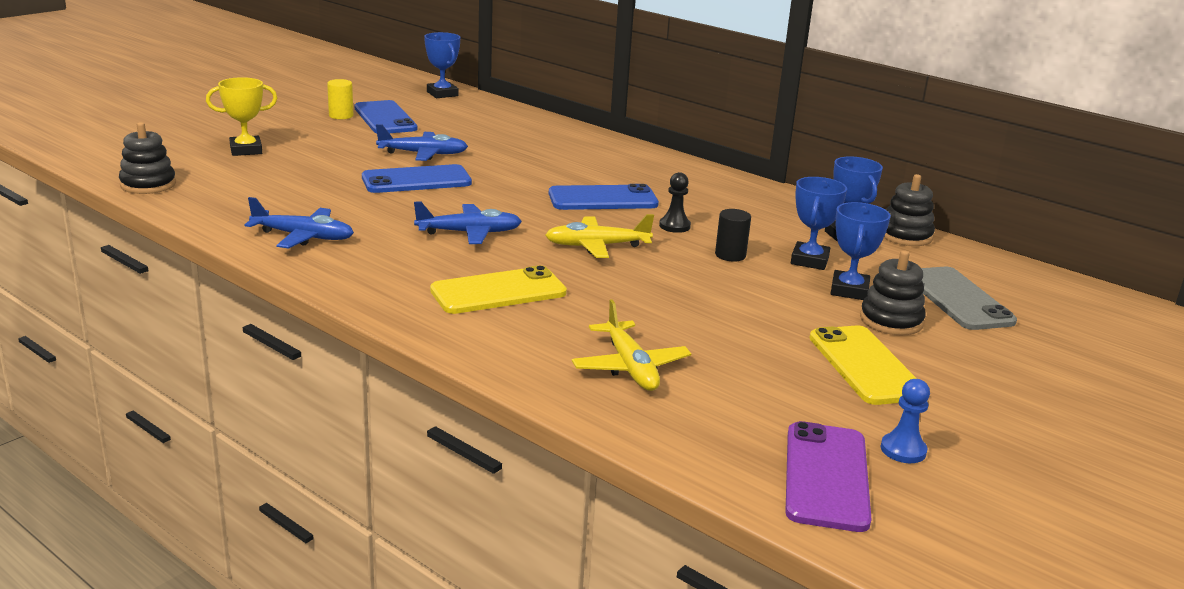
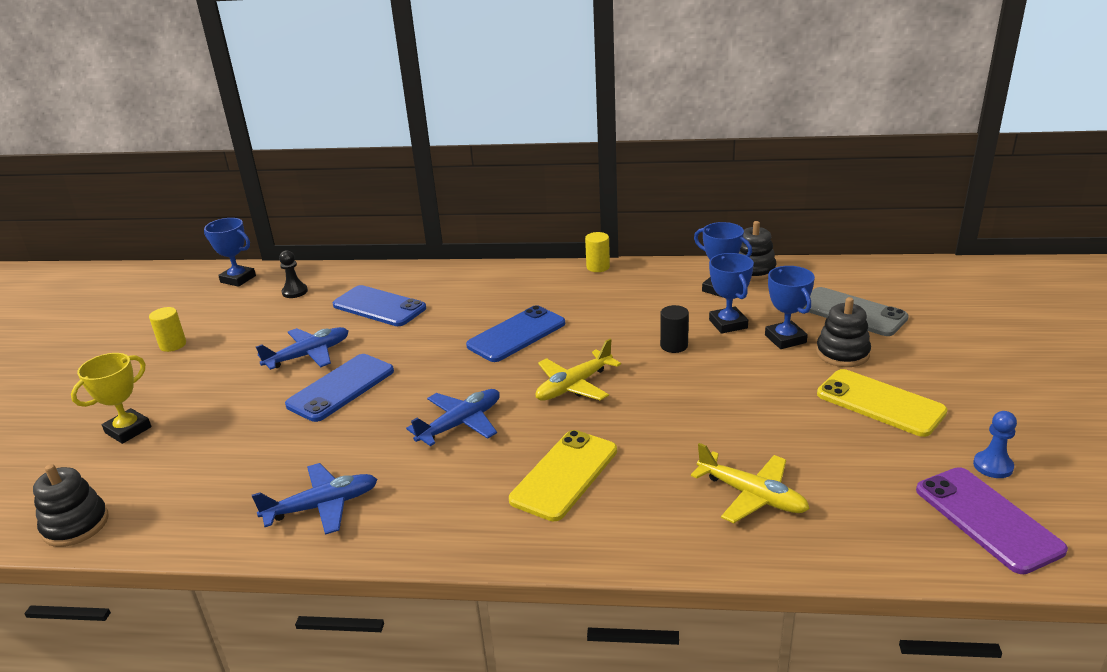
camera: 30 degrees left, 5 degrees up
blue phone [354,100,418,133] -> blue phone moved to [333,285,426,326]
black pawn [659,172,691,233] -> black pawn moved to [279,250,308,298]
none -> yellow cylinder [585,232,610,272]

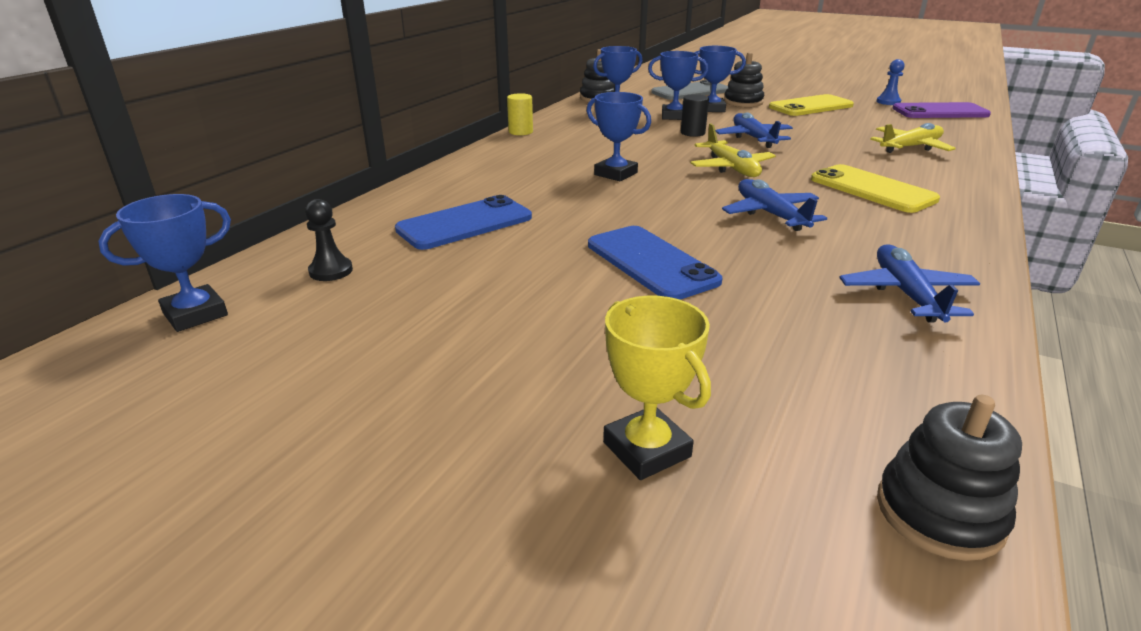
camera: 70 degrees left, 0 degrees up
yellow cylinder [149,307,186,352] -> none
blue plane [256,327,349,370] -> blue plane moved to [715,112,793,148]
blue phone [466,305,565,362] -> blue trophy [587,92,651,181]

